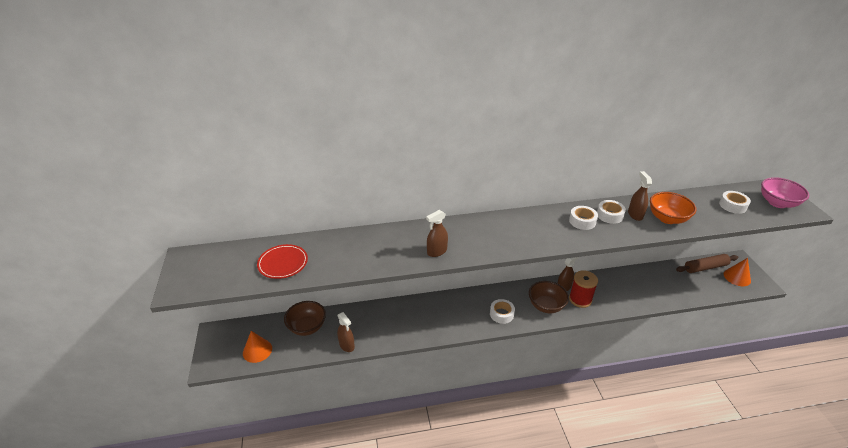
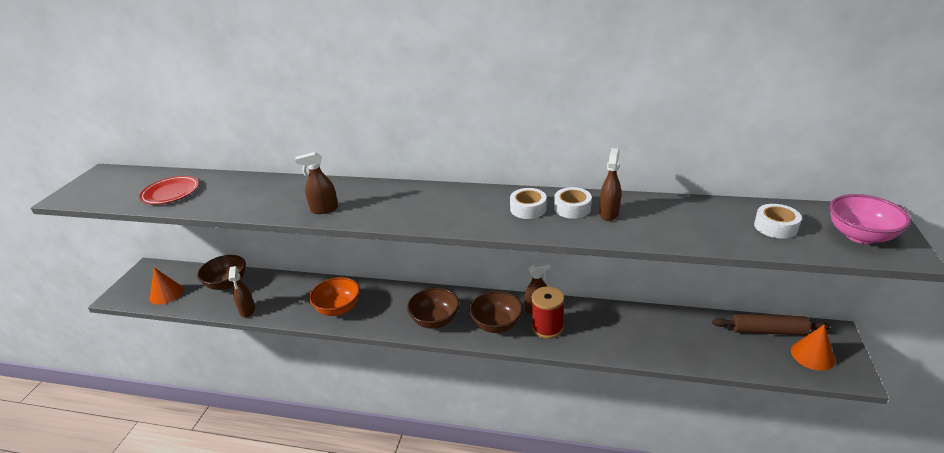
camera: 25 degrees right, 5 degrees down
white tape [490,299,515,324] -> brown bowl [407,288,460,329]
orange bowl [650,192,696,224] -> orange bowl moved to [309,277,360,316]

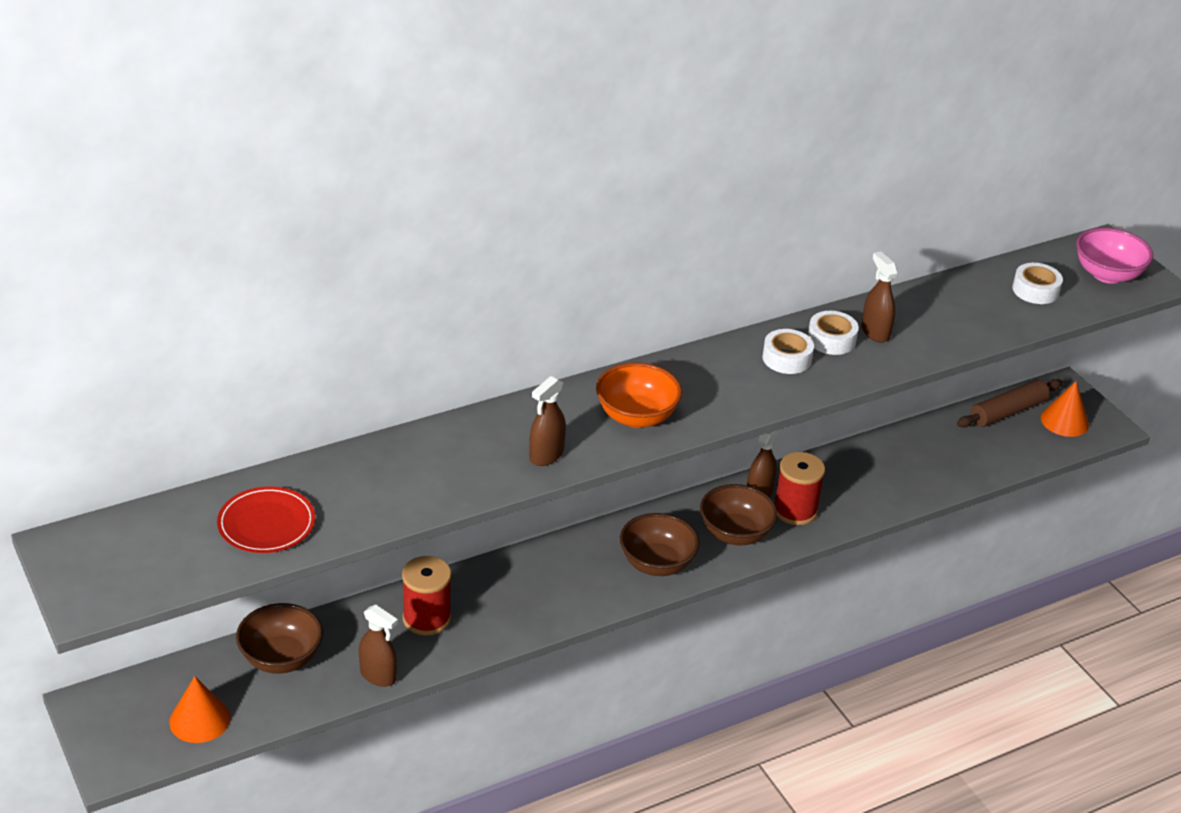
camera: 45 degrees left, 5 degrees up
orange bowl [309,277,360,316] -> orange bowl moved to [596,363,682,428]
none -> red spool [402,556,452,636]

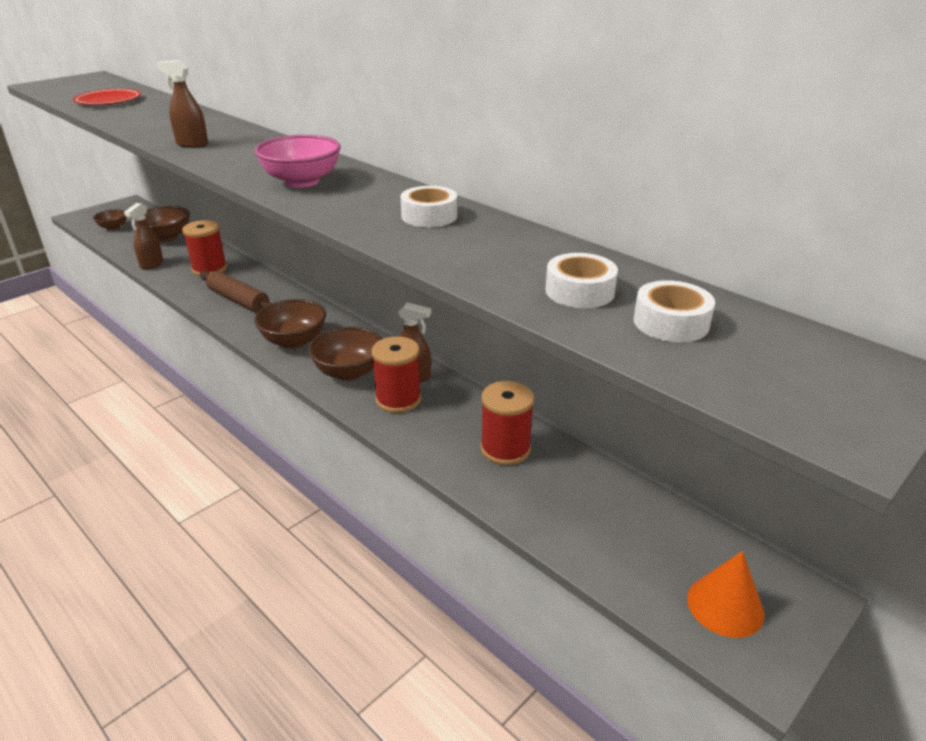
camera: 75 degrees right, 5 degrees down
orange cone [169,676,230,743] -> brown bowl [93,210,127,230]
orange bowl [596,363,682,428] -> none
white tape [762,329,814,374] -> white tape moved to [546,253,618,308]
brown spray bottle [861,251,898,343] -> none
brown rolling pin [957,379,1062,428] -> brown rolling pin moved to [200,271,272,313]
pink bowl [1076,228,1153,284] -> pink bowl moved to [255,135,341,188]
none -> red spool [481,381,534,465]

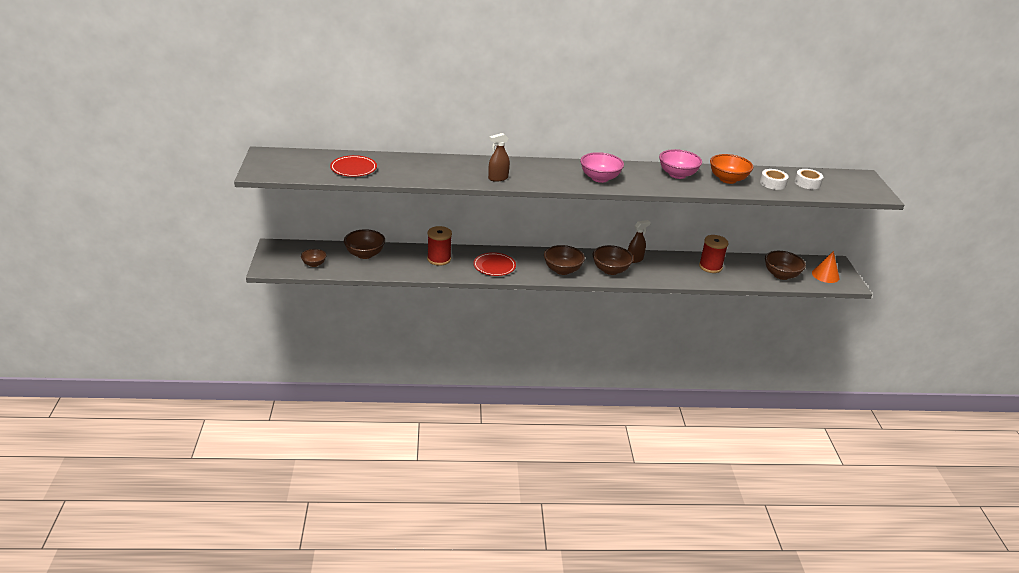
camera: 50 degrees left, 0 degrees up
brown spray bottle [124,203,163,270] -> none
brown rolling pin [200,271,272,313] -> red plate [473,252,516,276]
red spool [371,336,421,413] -> none
white tape [401,186,457,227] -> pink bowl [659,149,702,179]
none -> orange bowl [710,154,753,184]
none -> brown bowl [765,251,806,280]

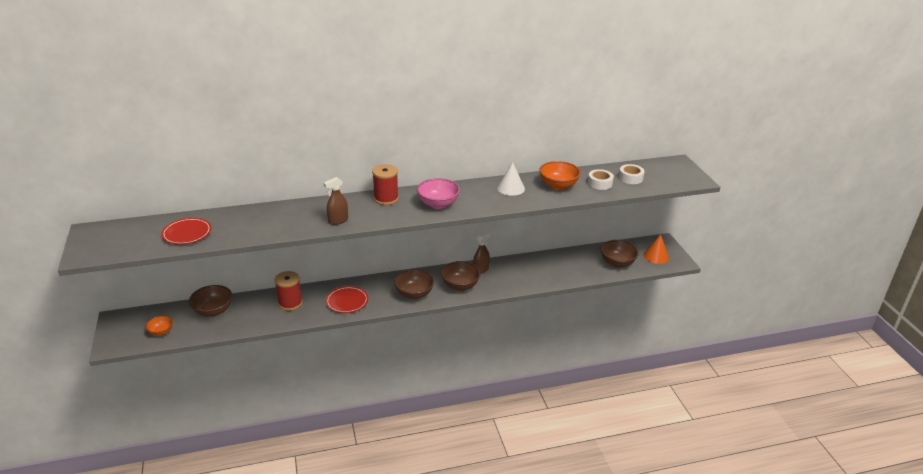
camera: 10 degrees left, 0 degrees up
brown bowl [301,249,326,267] -> orange bowl [145,316,173,336]
pink bowl [659,149,702,179] -> white cone [497,162,525,196]
red spool [699,235,729,273] -> red spool moved to [372,164,399,205]

